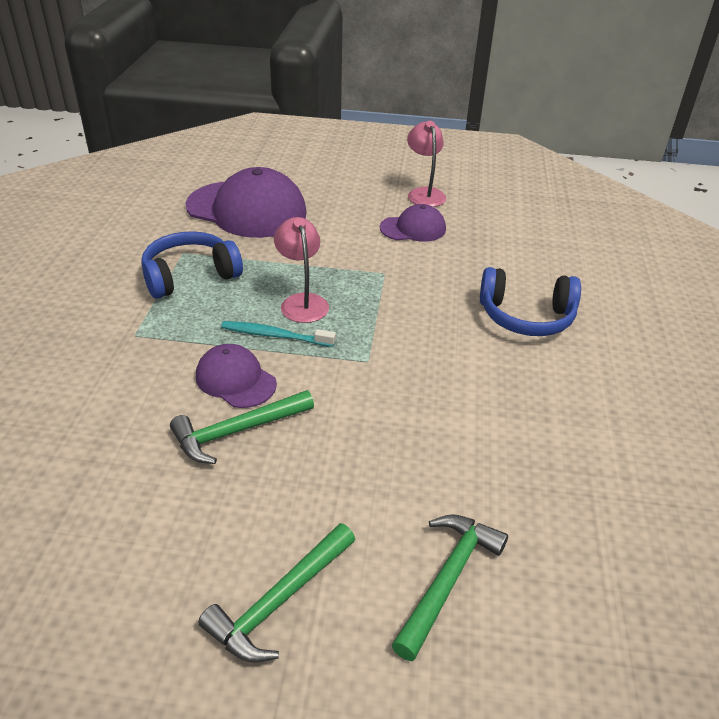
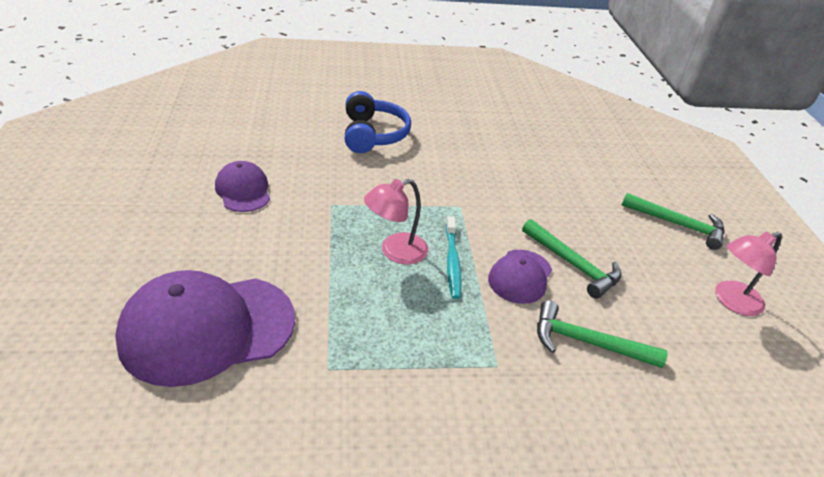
camera: 105 degrees left, 0 degrees up
blue headphones [141,231,243,299] -> none
purple cap [186,167,307,238] -> purple cap turned 120 degrees counterclockwise [115,270,295,387]
green hammer [392,514,508,661] -> green hammer moved to [537,300,668,368]
pink lamp [407,121,446,207] -> pink lamp moved to [715,232,782,316]

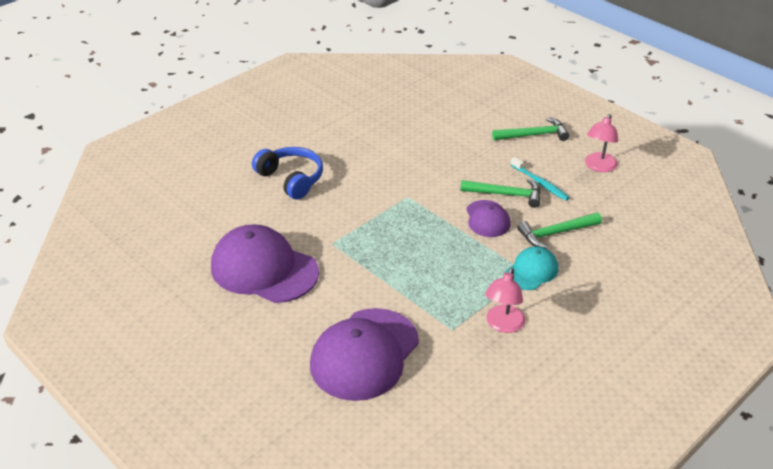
camera: 35 degrees left, 0 degrees up
purple cap [215,161,270,212] -> purple cap [211,224,319,303], size x1.90
pink lamp [364,179,429,265] -> pink lamp moved to [485,267,526,333]
turquoise toothbrush [446,216,462,299] -> turquoise toothbrush moved to [511,157,570,201]
none -> turquoise cap [505,246,558,290]

